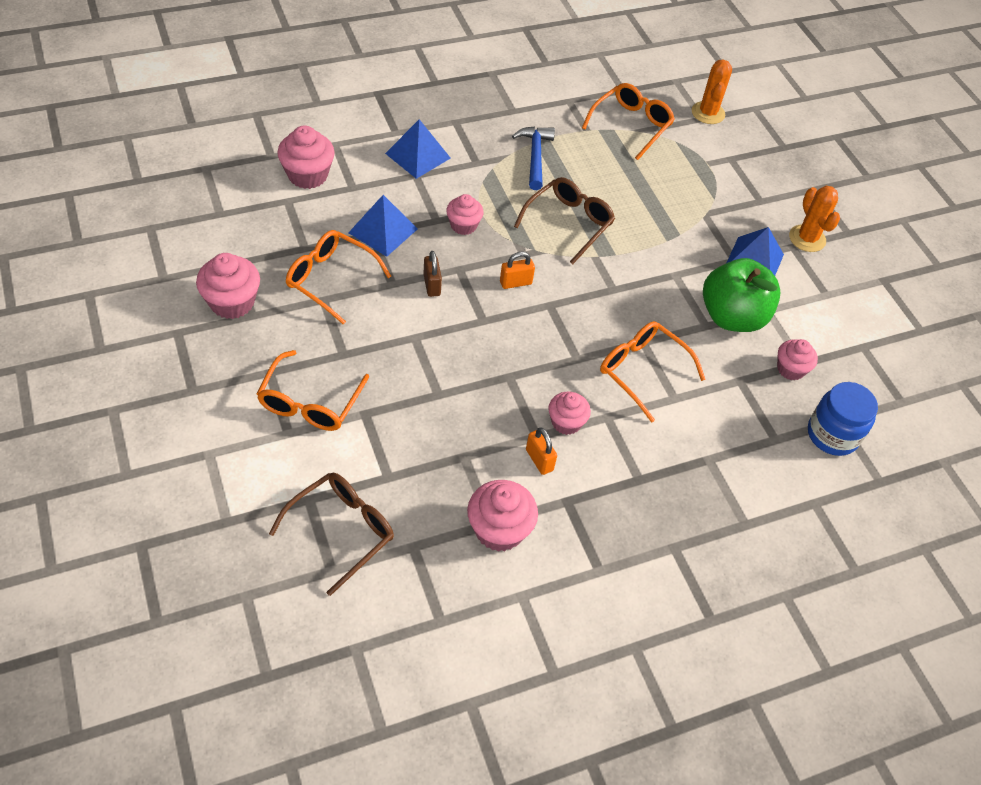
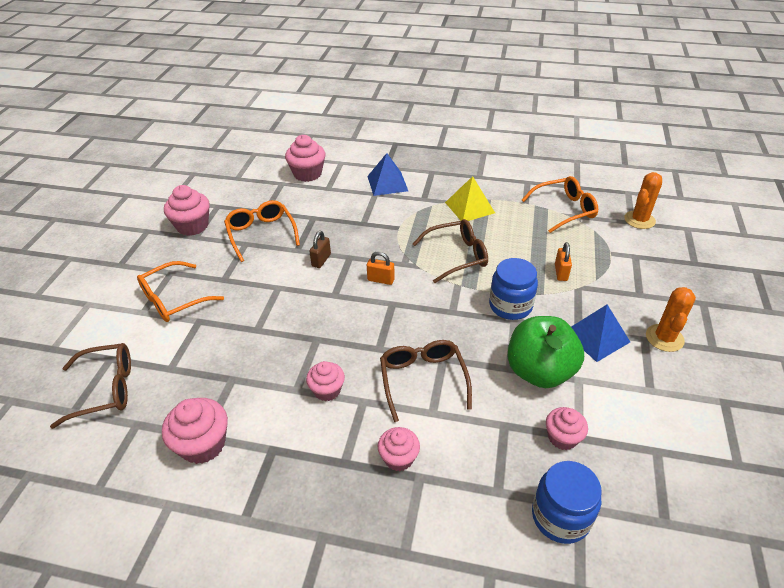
camera: 40 degrees right, 10 degrees down
blue pyramid [348,195,418,257] -> none
pink cupcake [446,194,484,235] -> pink cupcake moved to [378,427,420,471]
blue hammer [512,127,555,190] -> yellow pyramid [445,176,495,221]
orange padlock [526,428,557,475] -> orange padlock moved to [555,242,572,281]
orange glasses [600,321,706,423] -> brown glasses [380,340,472,422]
none -> blue jar [489,258,538,320]

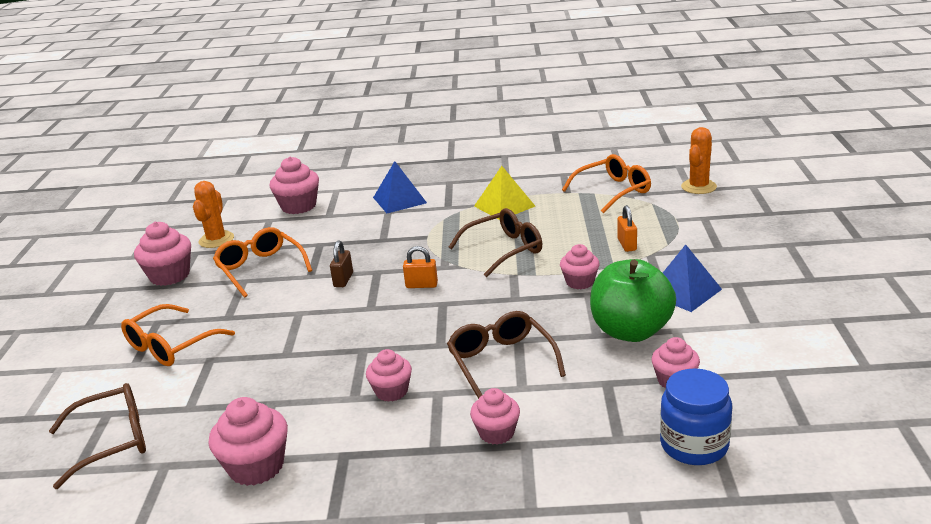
camera: 10 degrees left, 15 degrees down
blue jar [489,258,538,320] -> pink cupcake [560,244,600,289]
orange cactus [646,287,696,352] -> orange cactus moved to [193,181,234,248]

